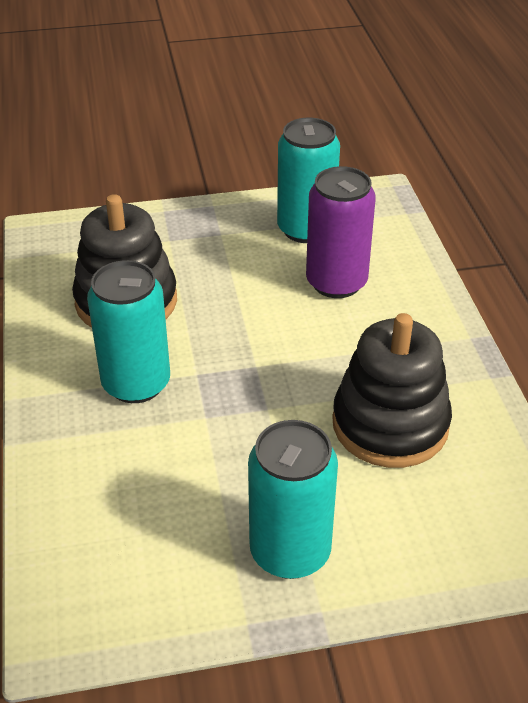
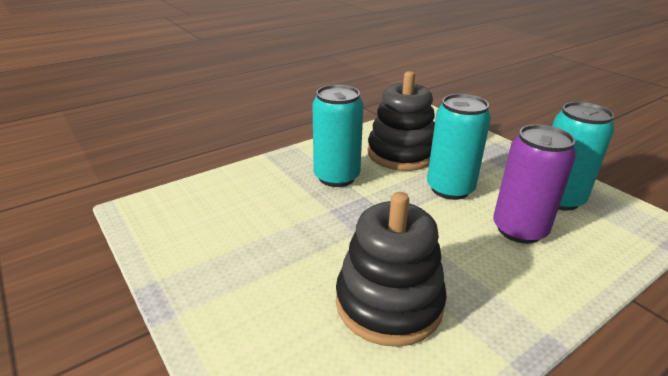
camera: 65 degrees right, 10 degrees down
turquoise can [248,420,338,579] -> turquoise can moved to [427,94,491,200]

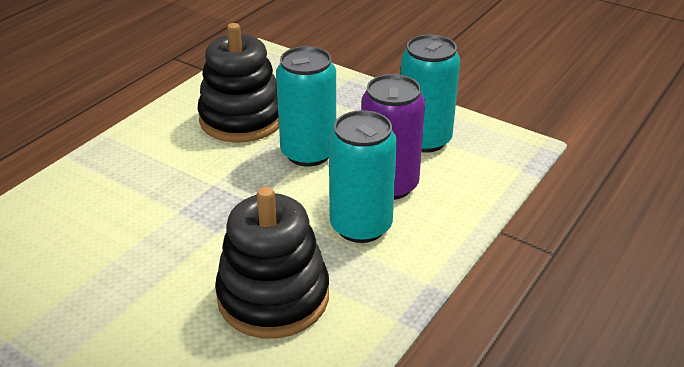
camera: 20 degrees left, 5 degrees up
turquoise can [312,85,364,187] -> turquoise can moved to [329,110,397,243]

